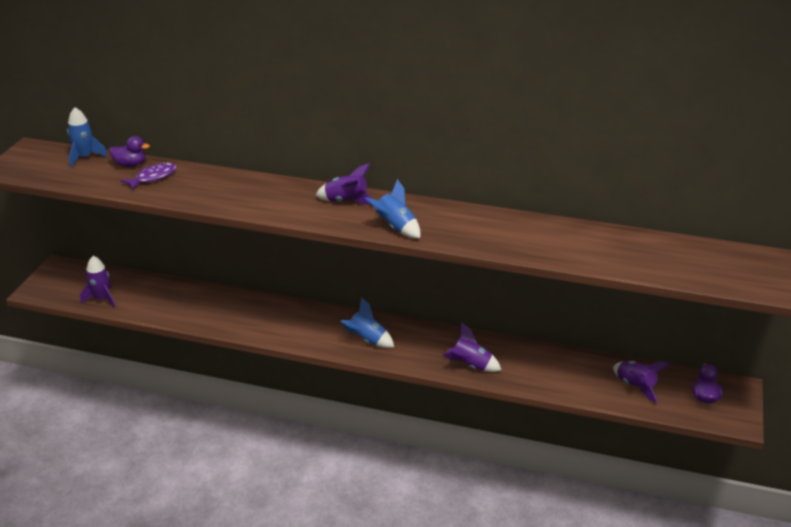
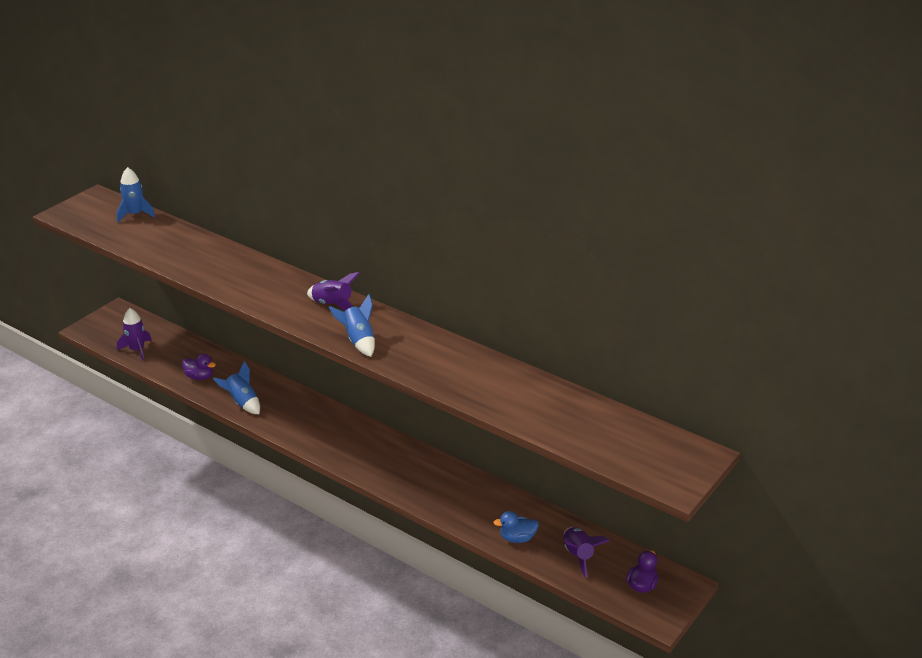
camera: 20 degrees right, 0 degrees up
purple duck [109,136,150,167] -> purple duck moved to [182,353,216,380]
purple fish [120,162,177,190] -> none
blue rocket [340,297,394,348] -> blue rocket moved to [212,361,260,414]
purple rocket [442,322,501,372] -> none
none -> blue duck [493,511,539,543]

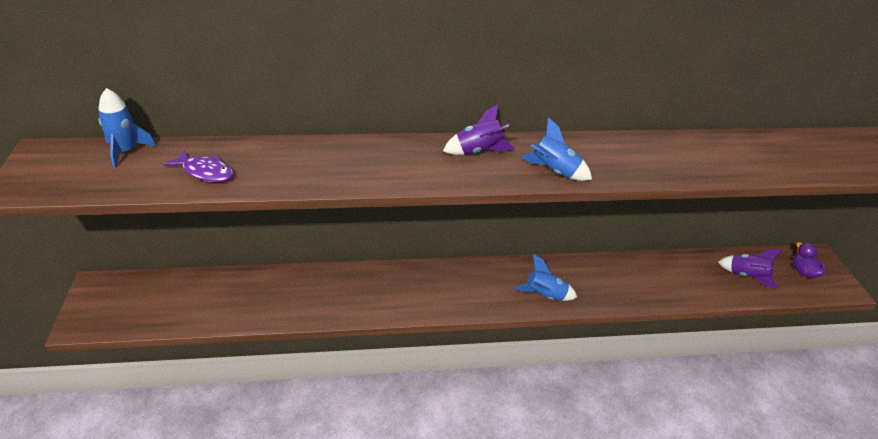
camera: 45 degrees left, 5 degrees up
purple rocket [117,308,151,361] -> none
purple duck [182,353,216,380] -> none
blue rocket [212,361,260,414] -> blue rocket moved to [514,254,578,301]
blue duck [493,511,539,543] -> none
none -> purple fish [163,150,233,182]

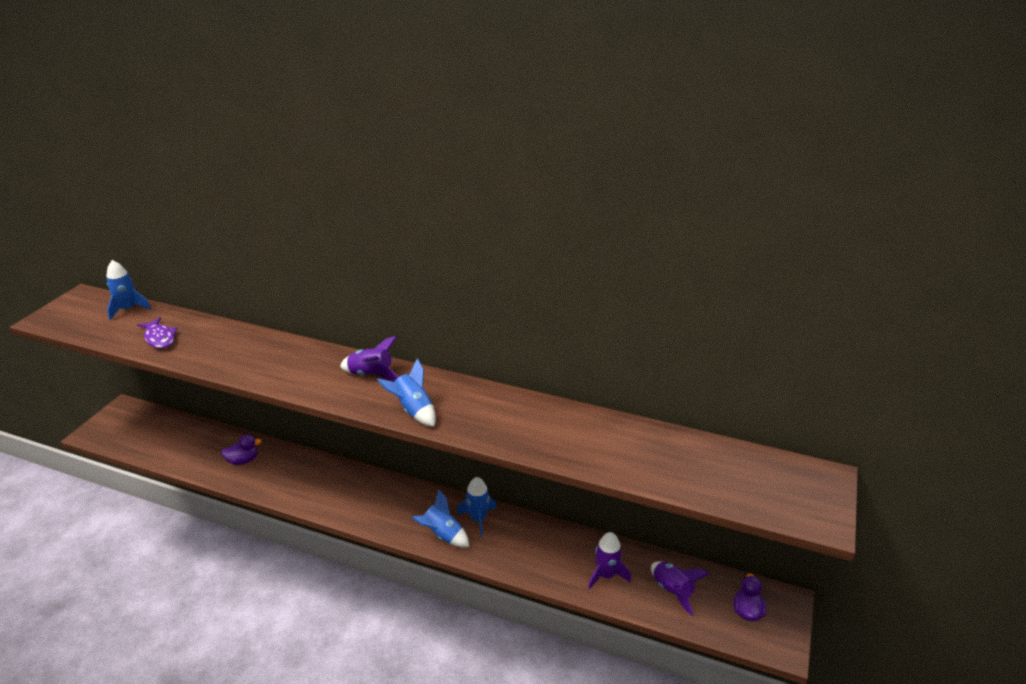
camera: 30 degrees right, 5 degrees down
none -> purple duck [221,434,262,465]
none -> blue rocket [457,477,497,537]
none -> purple rocket [588,532,631,589]

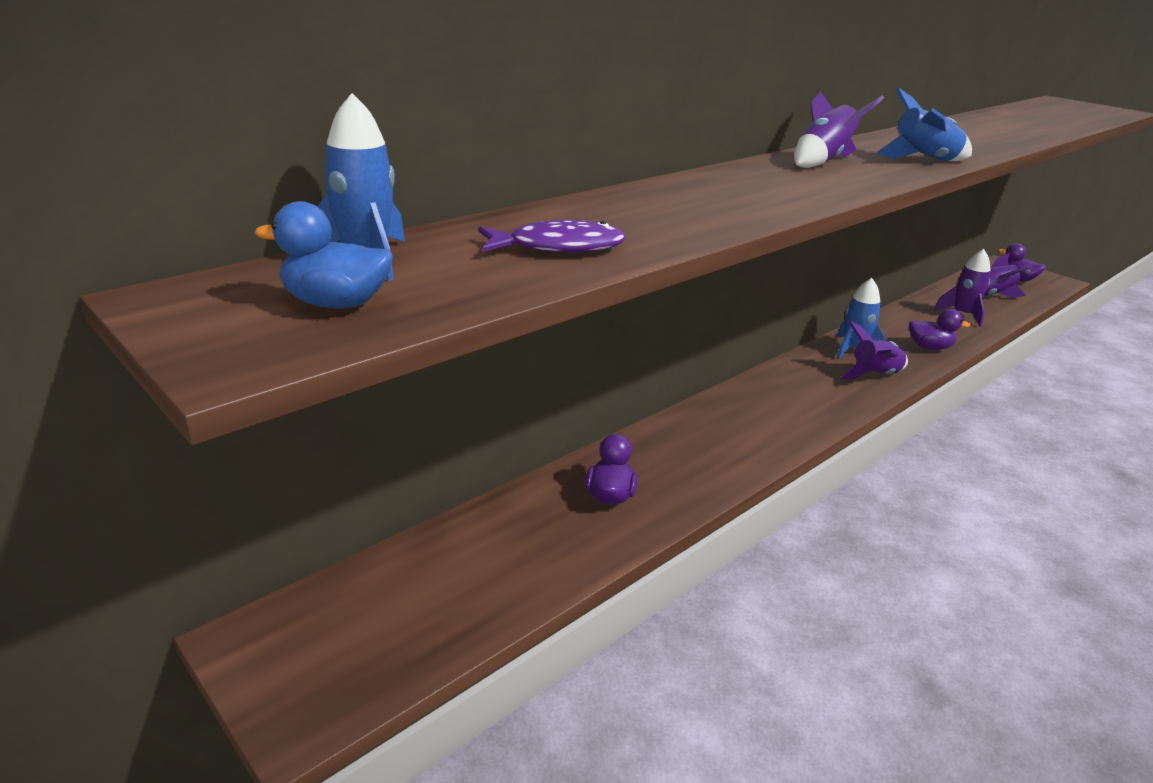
camera: 65 degrees left, 5 degrees down
blue rocket [411,489,469,547] -> purple rocket [841,321,908,380]
none -> blue duck [255,201,393,309]
none -> purple duck [909,309,971,350]

